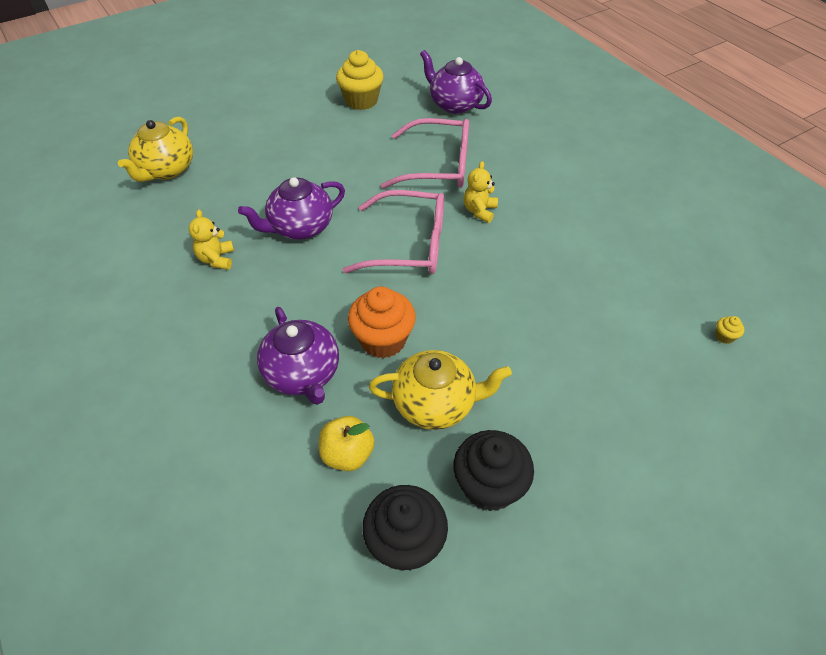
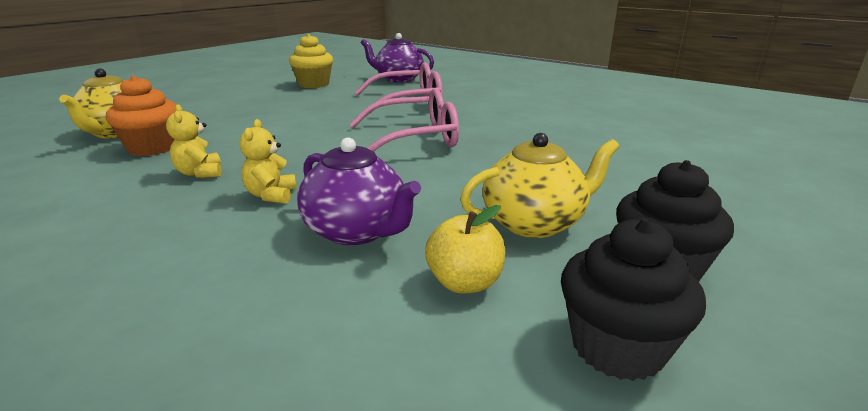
camera: 20 degrees left, 25 degrees down
purple teapot [238,177,345,240] -> none
orange cupcake [348,286,416,358] -> orange cupcake moved to [106,75,176,156]
yellow teddy bear [464,161,498,223] -> yellow teddy bear moved to [239,119,297,204]
yellow cupcake [715,316,744,344] -> none

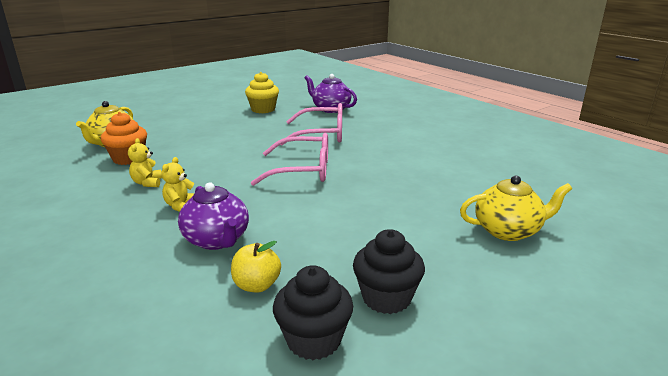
camera: 15 degrees right, 0 degrees up
yellow teapot [460,133,620,238] -> yellow teapot moved to [460,176,572,241]

